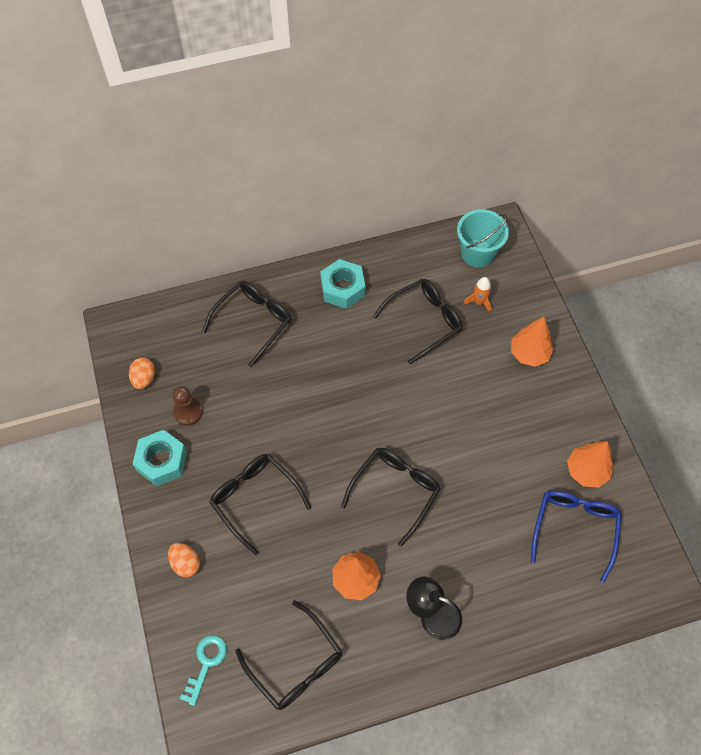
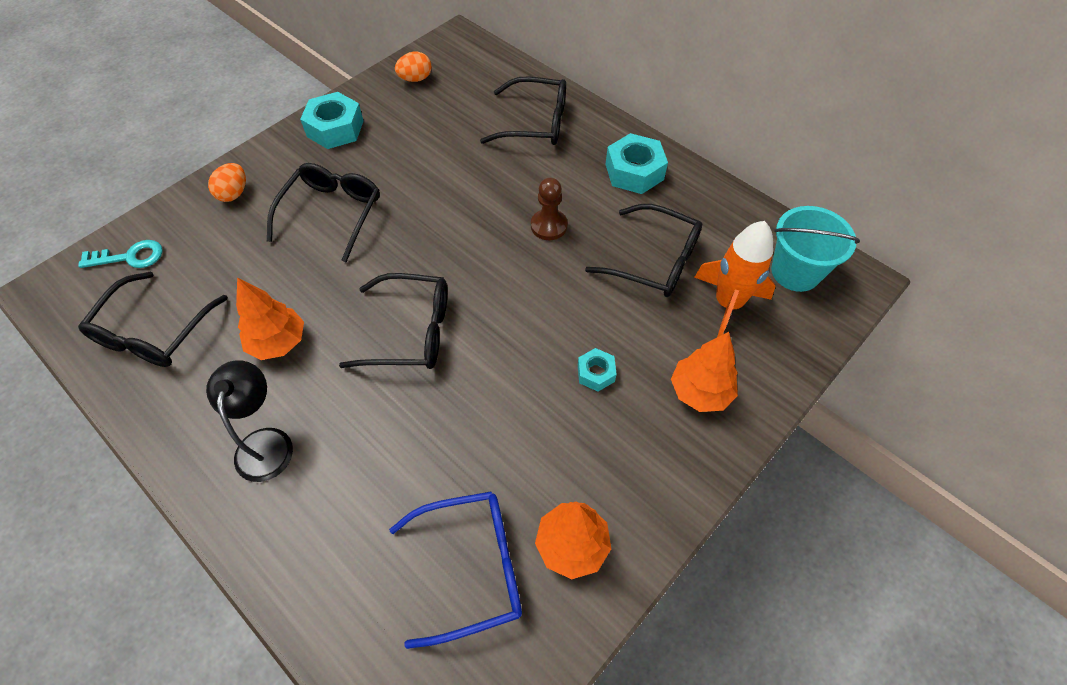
camera: 60 degrees right, 5 degrees down
brown pawn [172,386,203,426] -> brown pawn moved to [531,178,568,240]
orange rocket [463,277,492,314] -> orange rocket [694,221,776,337], size x1.84
none -> turquoise nut [578,348,617,392]

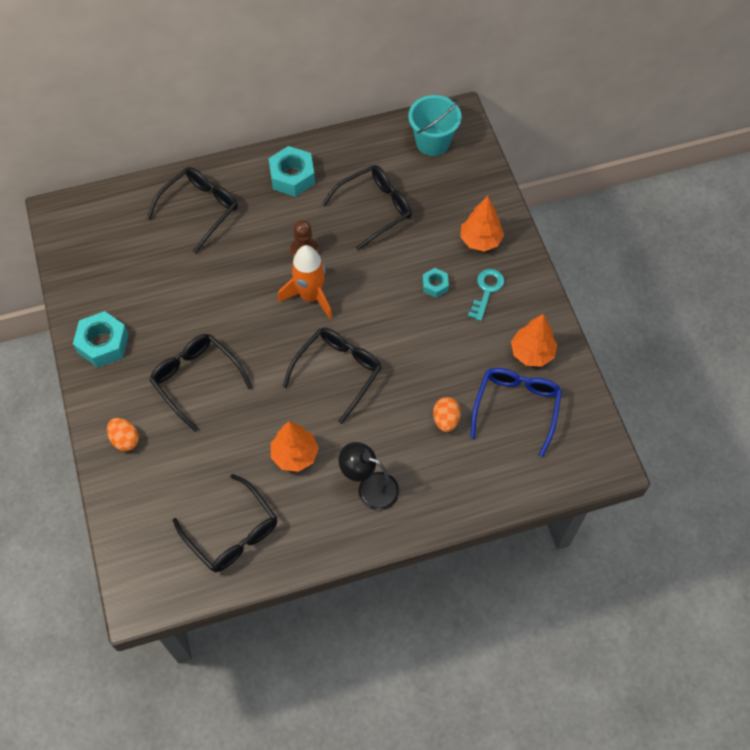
camera: 60 degrees left, 5 degrees up
turquoise key [78,240,163,268] -> turquoise key moved to [468,269,504,321]
orange egg [395,51,431,82] -> orange egg moved to [433,397,461,432]
orange rocket [694,221,776,337] -> orange rocket moved to [278,245,332,319]

